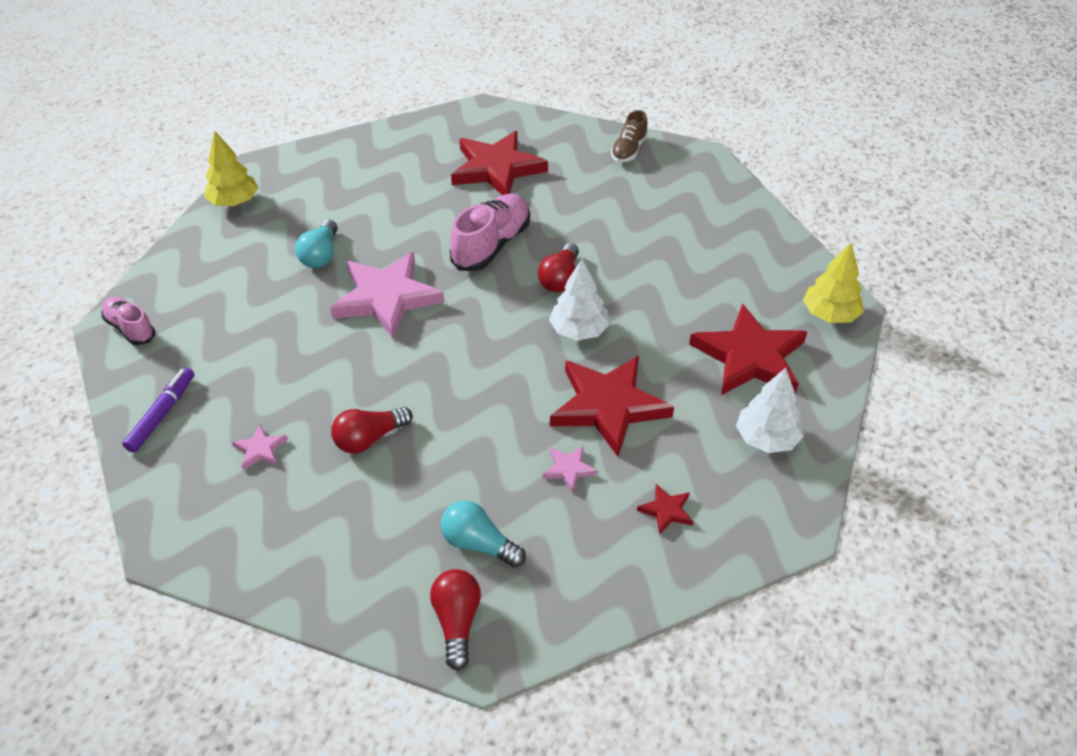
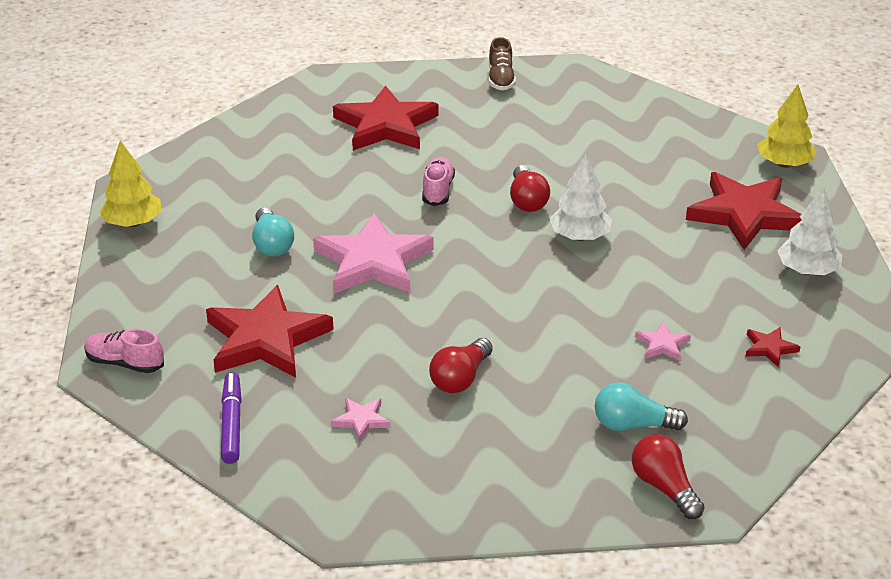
camera: 25 degrees left, 10 degrees down
pink shoe [450,194,530,271] -> pink shoe [422,157,455,206], size x0.61
red star [550,356,674,457] -> red star moved to [206,285,334,378]

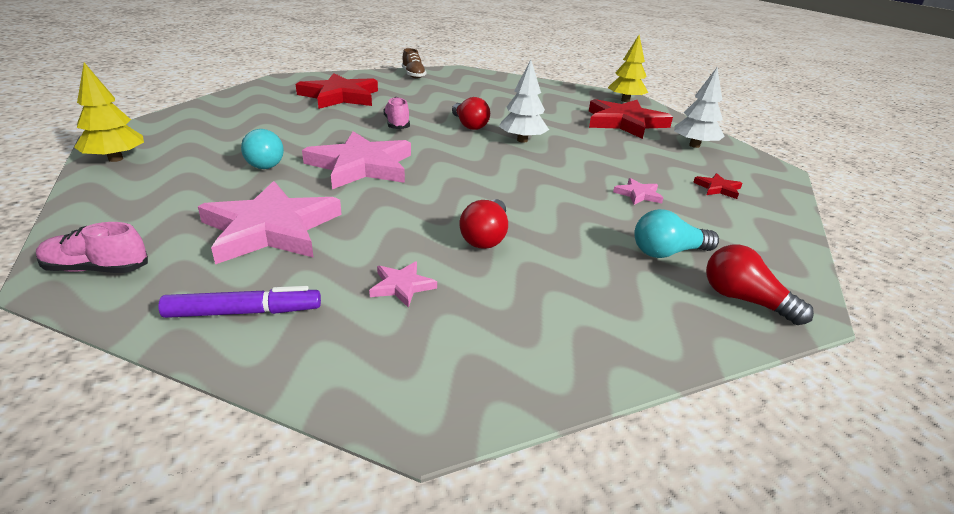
camera: 20 degrees left, 5 degrees down
red star [206,285,334,378] -> pink star [198,181,342,264]
purple marker [221,372,242,464] -> purple marker turned 105 degrees clockwise [158,286,321,318]

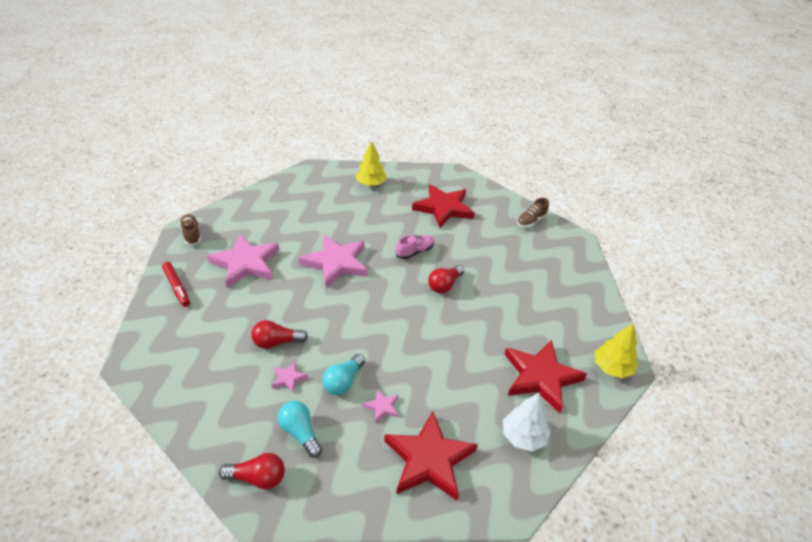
camera: 65 degrees right, 10 degrees up
pink shoe [36,222,148,273] -> brown shoe [179,214,201,245]
yellow tree [74,63,144,162] -> yellow tree moved to [355,141,386,186]
purple marker [158,286,321,318] -> red marker [162,262,190,307]
turquoise light bulb [241,129,284,169] -> turquoise light bulb moved to [322,354,365,395]
pink star [369,261,437,308] -> pink star moved to [272,362,308,393]
white tree [499,60,549,143] -> none
red star [693,173,742,199] -> red star [384,411,478,501], size x2.36
red light bulb [706,245,814,325] -> red light bulb turned 75 degrees clockwise [219,453,285,490]

